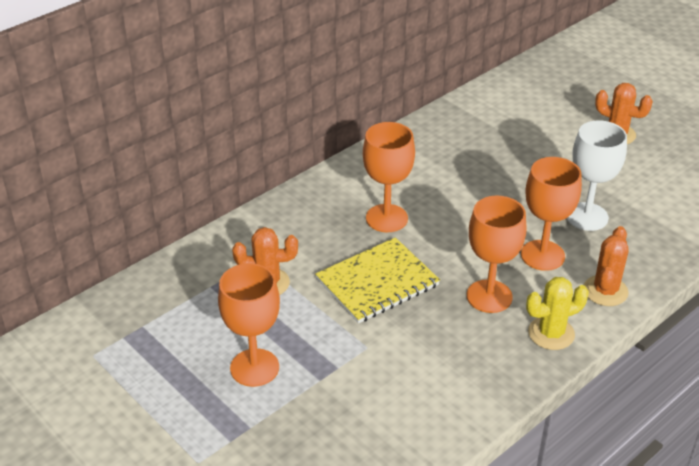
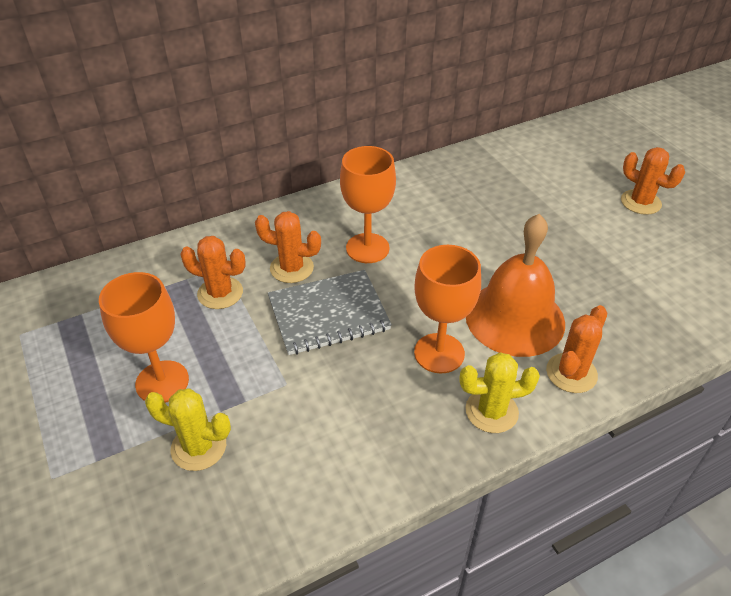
camera: 15 degrees right, 5 degrees up
yellow notebook [315,237,440,323] -> grey notebook [268,270,392,355]
orange goblet [521,157,582,271] -> orange bell [466,214,565,357]
white goblet [567,120,627,231] -> none
none -> yellow cactus [145,388,231,471]
none -> orange cactus [255,211,321,283]

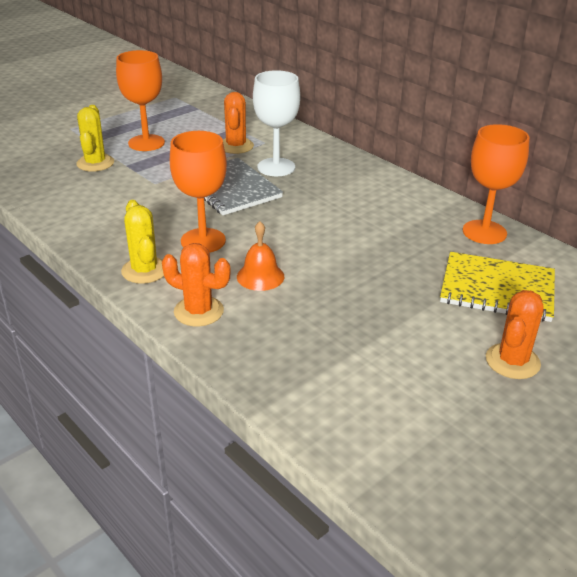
camera: 75 degrees right, 10 degrees down
orange cactus [255,211,321,283] -> white goblet [253,70,300,176]
orange goblet [340,146,396,263] -> orange goblet moved to [463,124,530,244]
orange bell [466,214,565,357] -> orange bell [237,221,284,291], size x0.49
none -> yellow notebook [440,252,555,322]

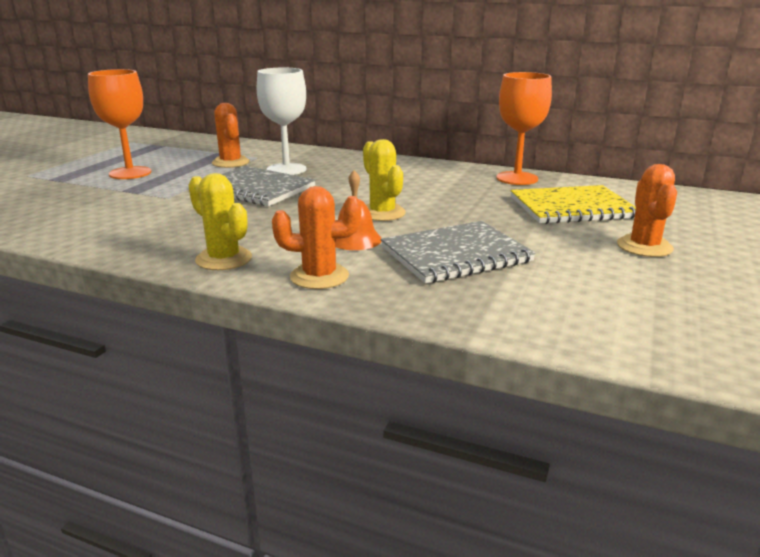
camera: 25 degrees left, 10 degrees down
yellow cactus [76,105,114,172] -> yellow cactus moved to [363,139,406,221]
orange goblet [170,131,227,253] -> none
none -> grey notebook [380,221,536,284]

